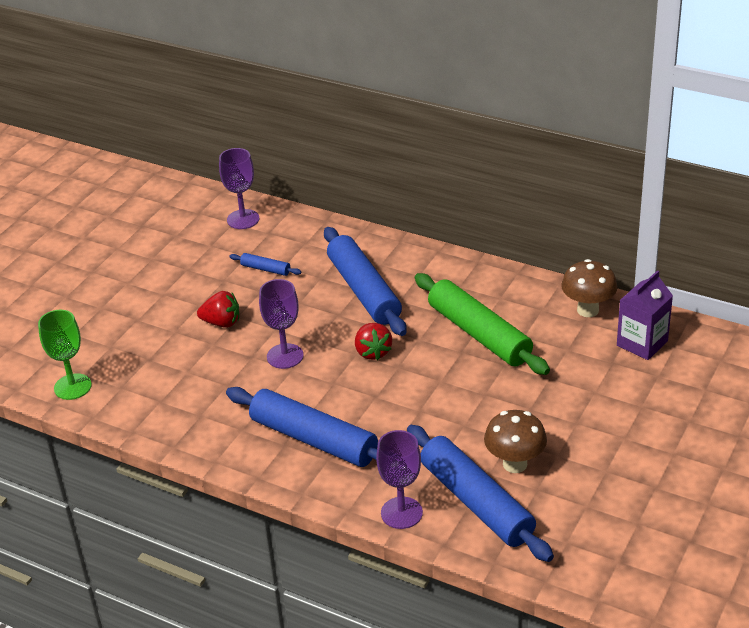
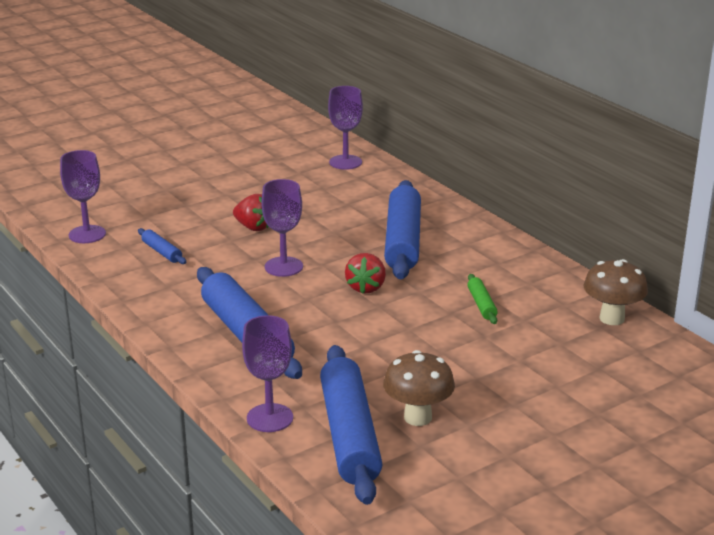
camera: 25 degrees right, 10 degrees down
green goblet [38,310,92,400] -> purple goblet [60,150,106,243]
blue rolling pin [230,253,301,276] -> blue rolling pin moved to [138,228,186,264]
green rolling pin [415,273,550,375] -> green rolling pin [467,274,498,324], size x0.43
purple carton [617,270,673,360] -> none

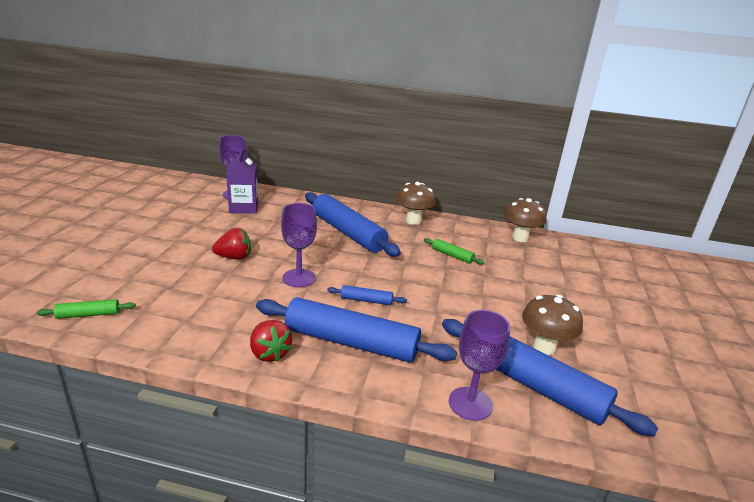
camera: 45 degrees left, 0 degrees up
purple goblet [60,150,106,243] -> green rolling pin [37,299,136,319]
blue rolling pin [138,228,186,264] -> blue rolling pin moved to [327,285,407,305]
red strawberry [345,253,386,294] -> red strawberry moved to [250,320,292,362]
none -> purple carton [226,149,258,213]
none -> brown mushroom [396,182,436,225]

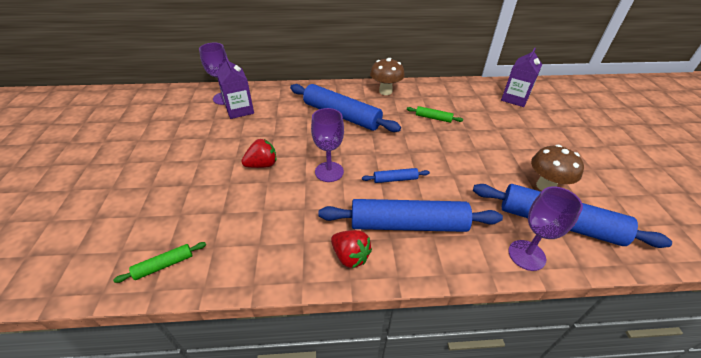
camera: 15 degrees left, 15 degrees up
brown mushroom [504,198,547,242] -> none
none -> purple carton [501,48,542,107]

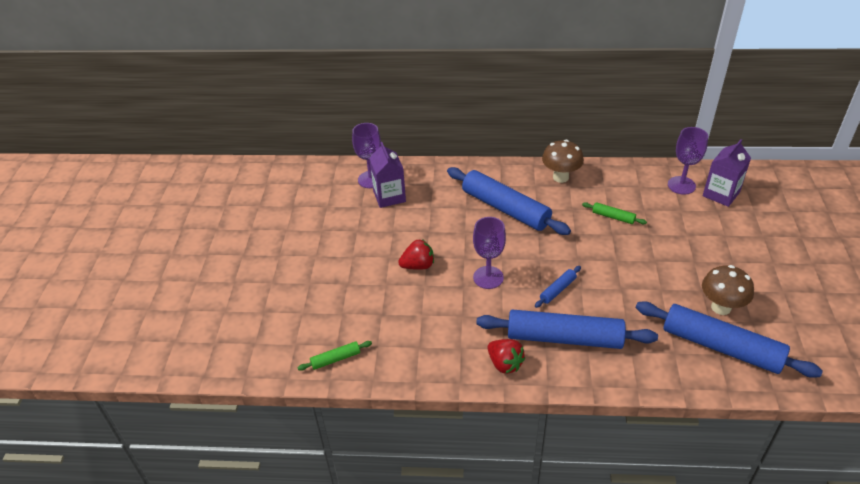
camera: 10 degrees right, 0 degrees up
blue rolling pin [362,168,430,183] -> blue rolling pin turned 45 degrees counterclockwise [535,266,581,308]
purple goblet [508,186,583,271] -> purple goblet moved to [668,127,708,195]

